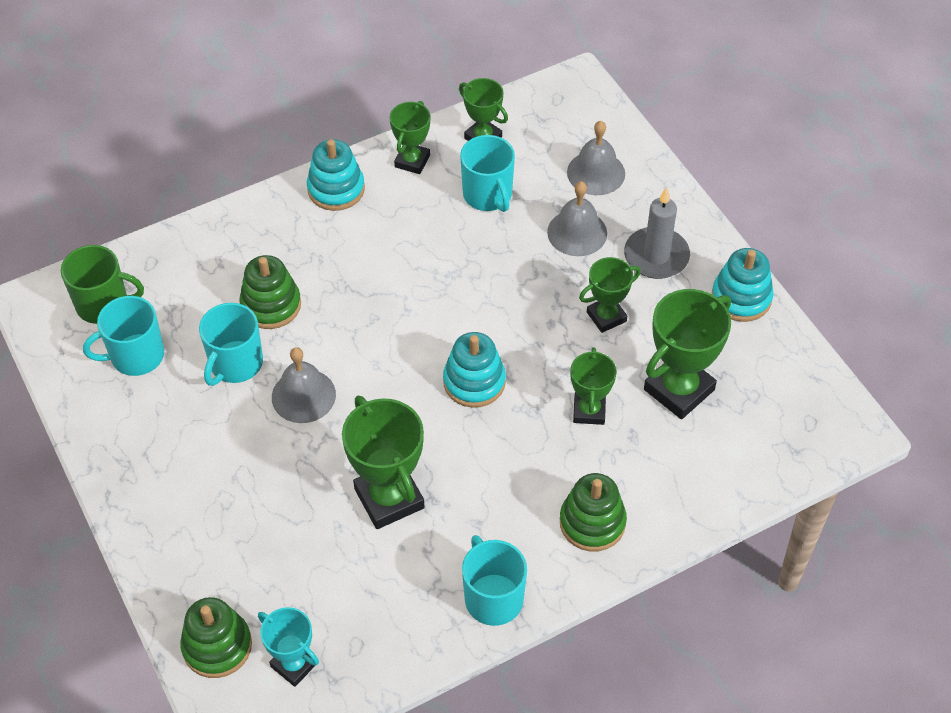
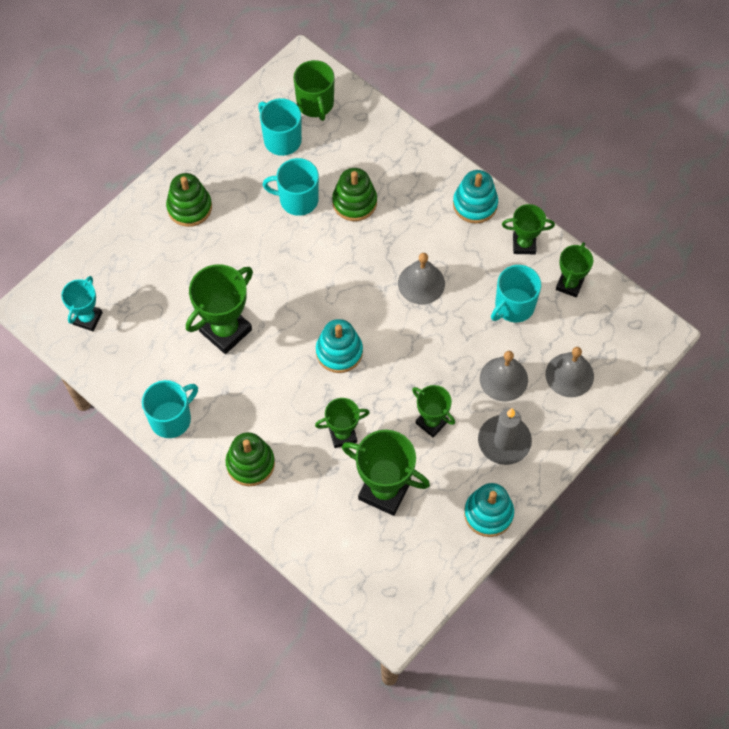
camera: 70 degrees right, 10 degrees up
green stacking toy [180,597,252,678] -> green stacking toy moved to [166,173,212,227]
grey bell [272,347,336,423] -> grey bell moved to [398,253,445,305]

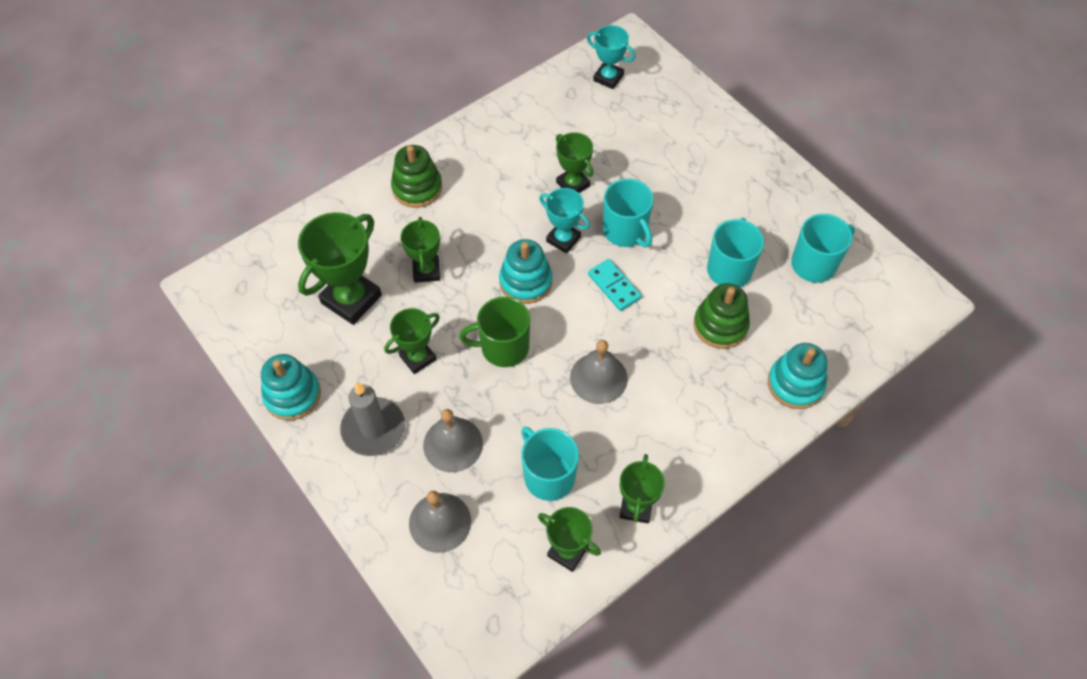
camera: 100 degrees right, 5 degrees down
turquoise mug [142,380,198,438] -> turquoise mug moved to [603,179,654,248]
green stacking toy [166,173,212,227] -> none
green trophy [186,264,253,354] -> green trophy [556,132,593,193], size x0.60
green mug [293,60,335,121] -> green mug moved to [459,297,530,367]
turquoise stacking toy [453,170,498,223] -> turquoise stacking toy moved to [768,343,827,409]
none -> turquoise trophy [539,188,590,254]
none -> turquoise domino [588,259,642,311]

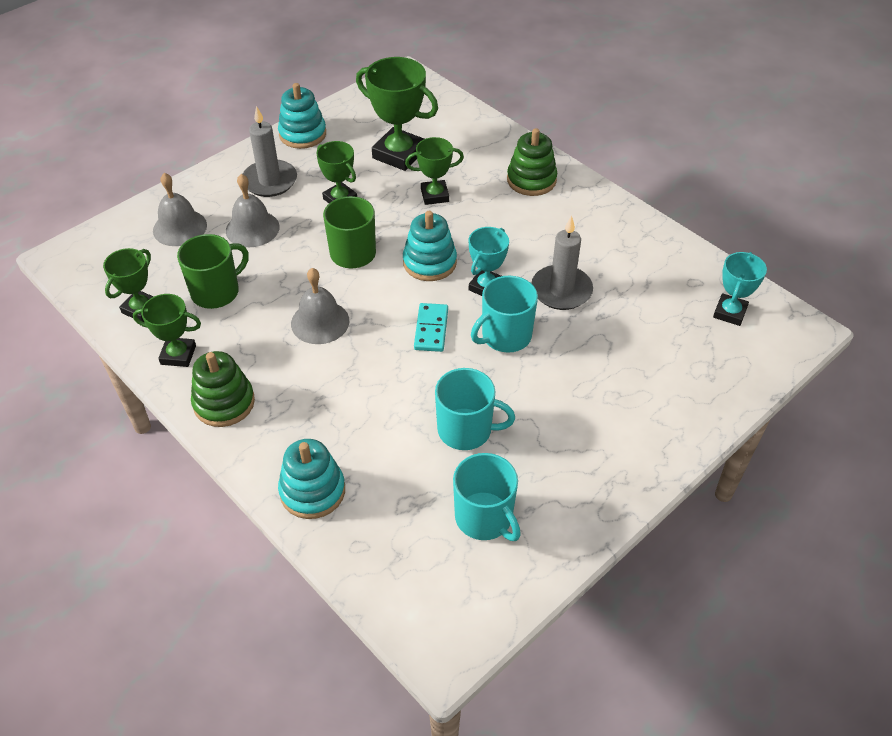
camera: 85 degrees right, 10 degrees down
turquoise mug [521,427,579,501] -> green mug [177,234,249,309]
green trophy [556,132,593,193] -> grey candle [532,215,593,310]
turquoise domino [588,259,642,311] -> turquoise domino turned 45 degrees counterclockwise [414,303,448,352]
green stacking toy [693,283,750,349] -> green stacking toy moved to [191,351,255,427]

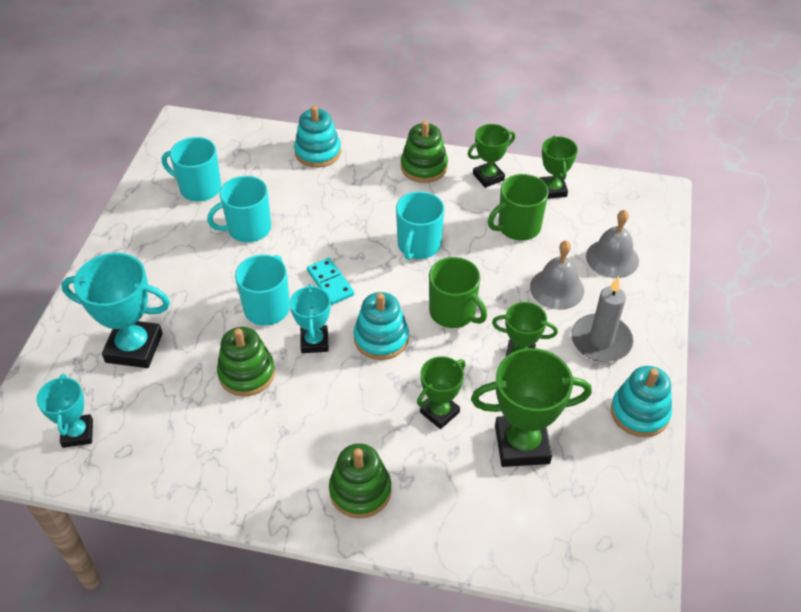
camera: 145 degrees right, 0 degrees up
green mug [177,234,249,309] -> green mug turned 45 degrees clockwise [488,174,549,241]
grey bell [291,268,349,344] -> turquoise mug [396,191,444,260]
grey candle [532,215,593,310] -> green stacking toy [217,327,275,396]
none -> turquoise trophy [61,253,170,368]

